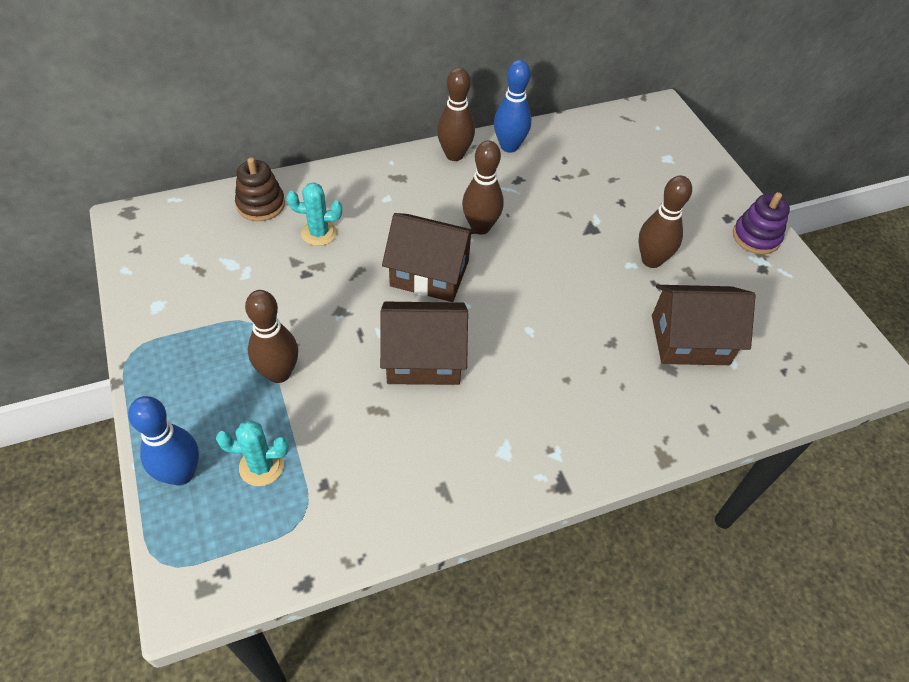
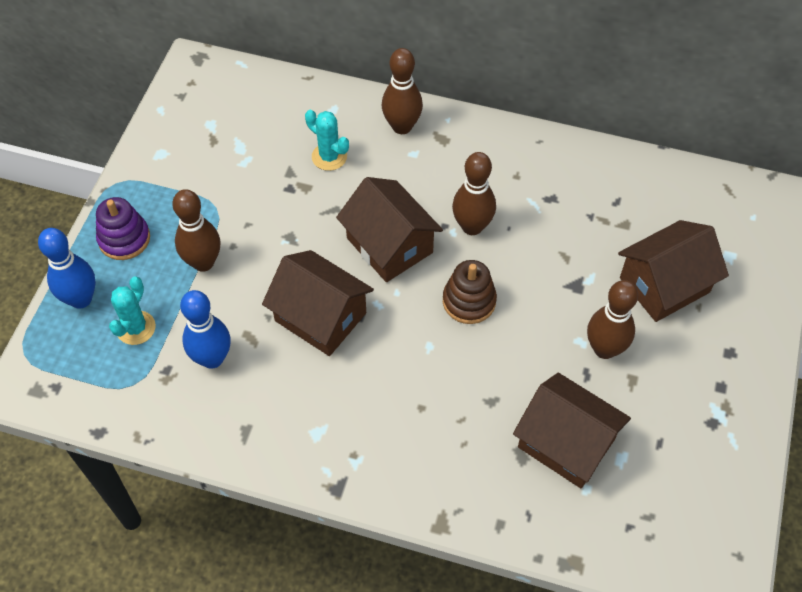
camera: 40 degrees right, 5 degrees up
turquoise cactus [216,420,289,486] -> turquoise cactus turned 75 degrees clockwise [109,276,156,345]
brown stacking toy [235,158,285,221] -> brown stacking toy moved to [443,260,497,324]
brown bowling pin [437,68,475,161] -> brown bowling pin moved to [382,48,423,134]
blue bowling pin [494,60,531,153] -> blue bowling pin moved to [180,290,231,369]
purple stacking toy [733,192,790,254] -> purple stacking toy moved to [96,197,150,260]
none -> brown house [618,220,729,322]

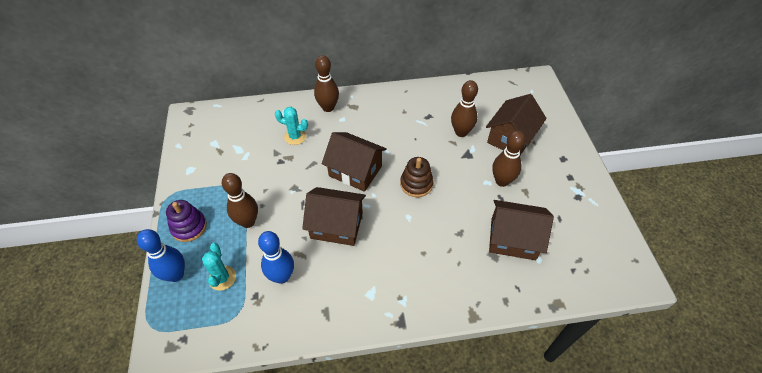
camera: 25 degrees left, 5 degrees down
brown bowling pin [452,152,496,235] -> brown bowling pin moved to [451,80,478,137]

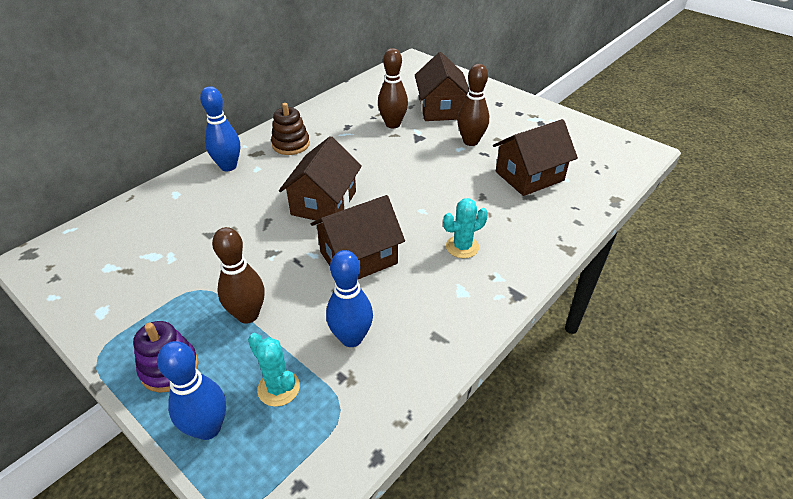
camera: 40 degrees left, 10 degrees down
turquoise cactus [275,107,308,145] -> turquoise cactus moved to [443,198,488,258]
brown bowling pin [314,55,339,112] -> blue bowling pin [200,86,240,171]
brown house [322,132,387,192] -> brown house turned 60 degrees counterclockwise [279,136,362,221]
brown stacking toy [400,157,433,197] -> brown stacking toy moved to [271,103,310,155]

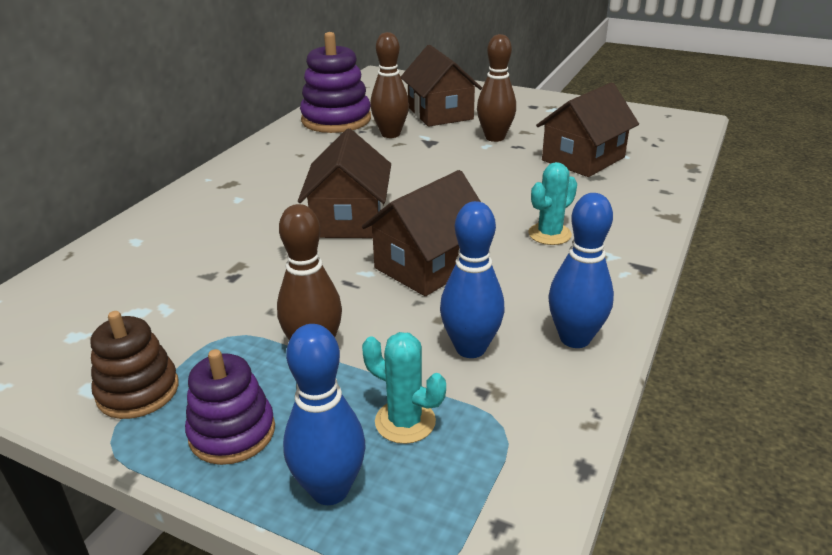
camera: 15 degrees left, 10 degrees down
blue bowling pin [200,86,240,171] -> blue bowling pin moved to [548,193,614,348]
brown stacking toy [271,103,310,155] -> brown stacking toy moved to [91,311,179,419]
none -> purple stacking toy [300,32,371,133]

